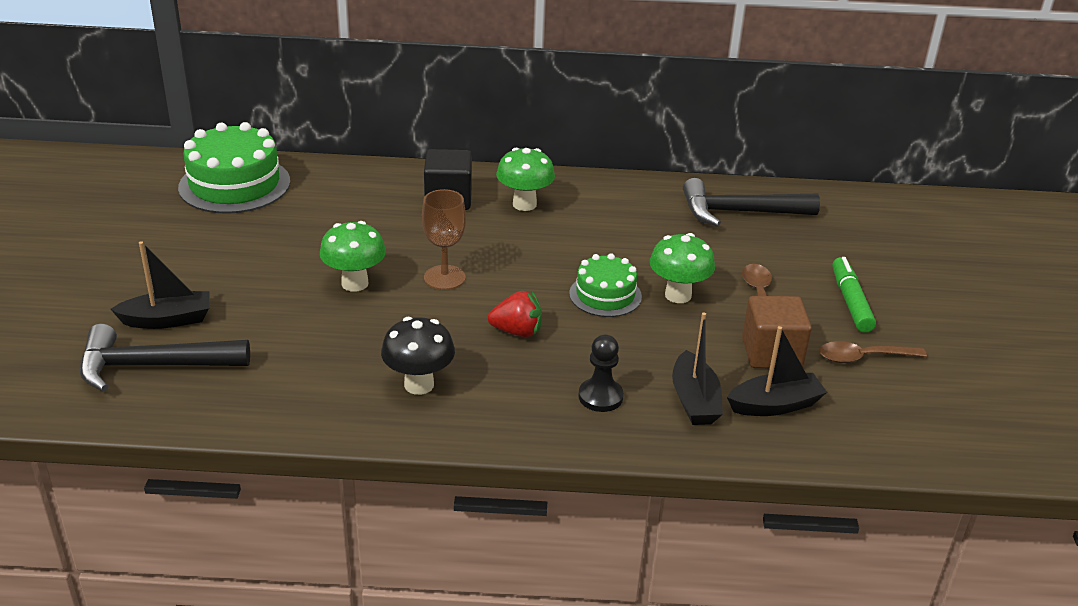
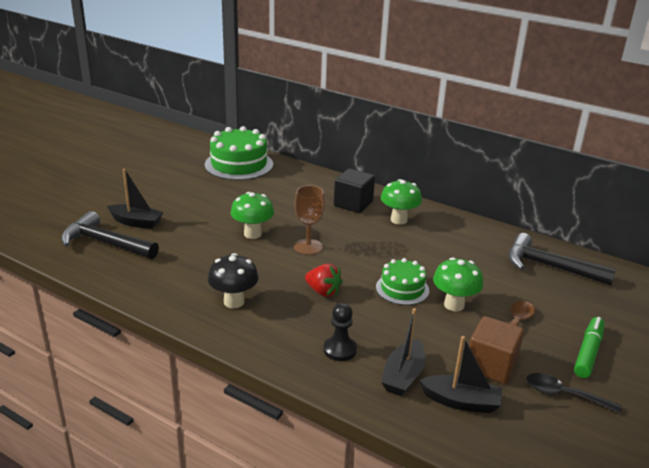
camera: 30 degrees right, 5 degrees down
brown spoon [819,341,927,363] -> black spoon [526,373,622,413]

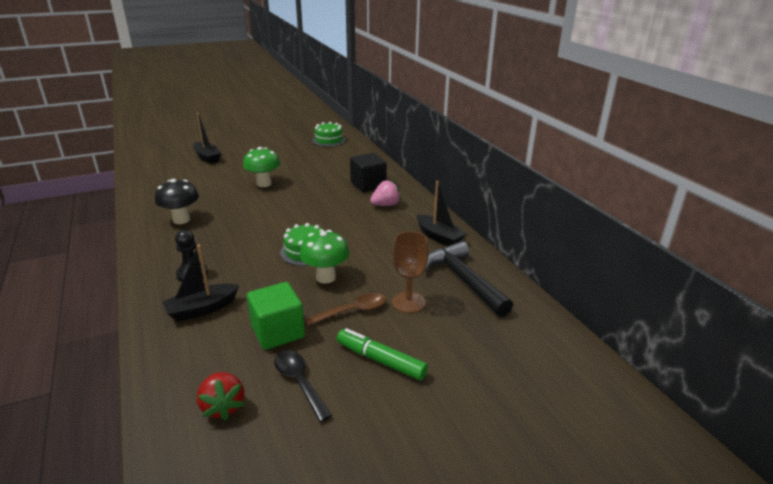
camera: 35 degrees right, 0 degrees up
black hammer [61,211,159,259] -> none
green cake [205,126,273,180] -> green cake [312,122,346,147], size x0.59
brown goblet [294,185,325,255] -> brown goblet moved to [392,231,429,313]
red strawberry [305,264,343,297] -> red strawberry moved to [197,372,245,421]
green mushroom [381,179,422,225] -> pink strawberry [370,180,401,206]
black boat [419,336,502,413] -> black boat moved to [417,181,466,246]
brown cube [469,316,524,384] -> green cube [247,282,305,350]
green marker [574,317,605,378] -> green marker turned 120 degrees counterclockwise [337,328,428,381]

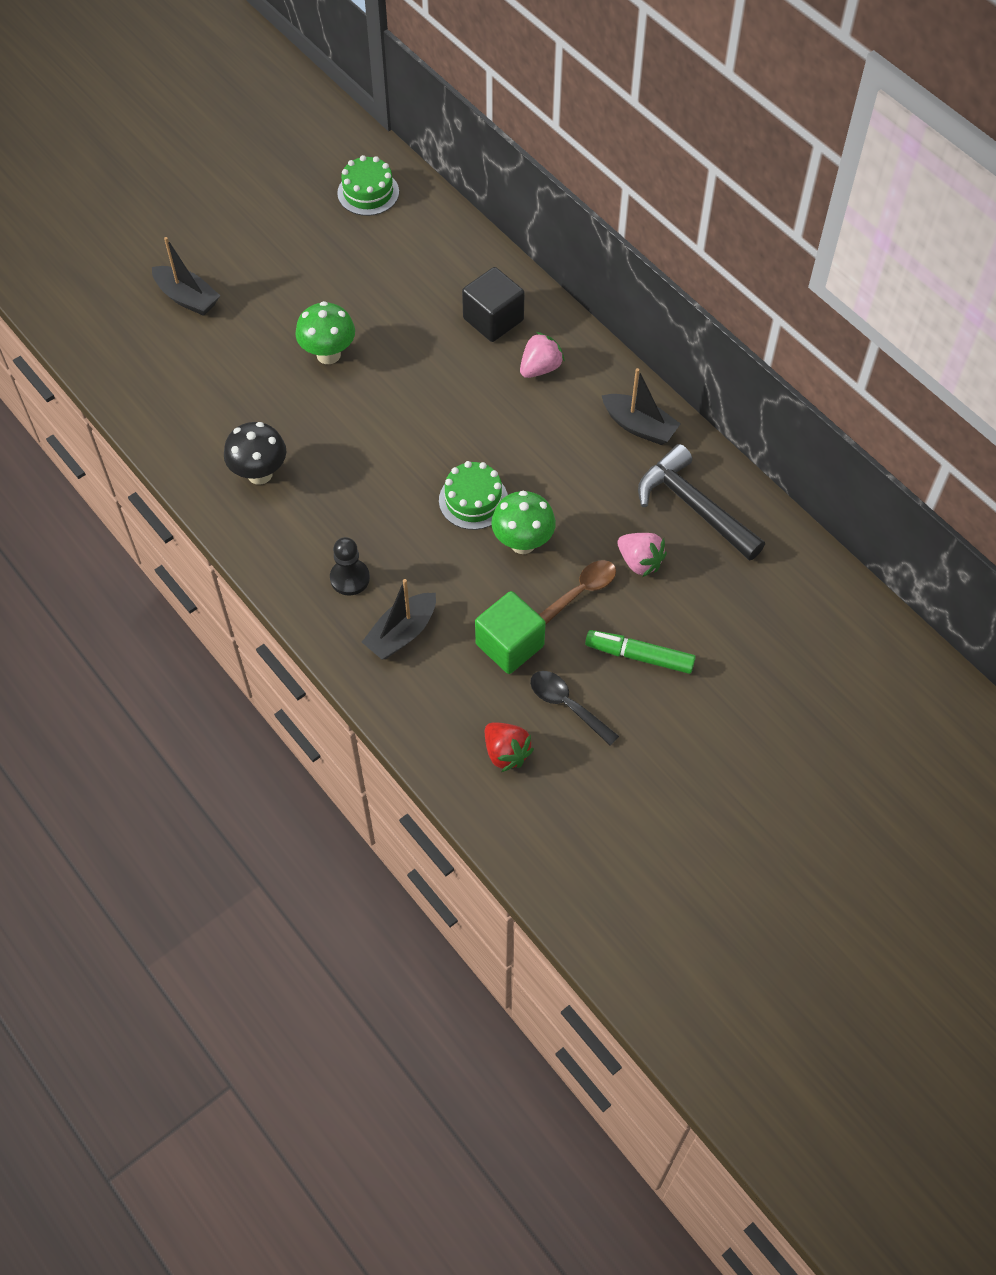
camera: 15 degrees left, 30 degrees up
brown goblet [392,231,429,313] -> pink strawberry [617,533,667,577]

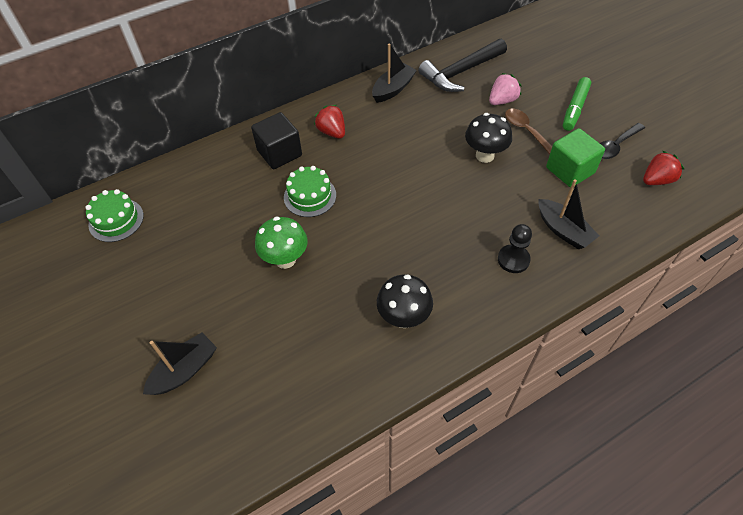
camera: 80 degrees left, 5 degrees down
green cake [439,461,508,530] -> green cake moved to [284,166,336,217]
green mushroom [491,491,556,554] -> black mushroom [465,113,512,163]
pink strawberry [520,332,565,378] -> red strawberry [314,105,345,139]

